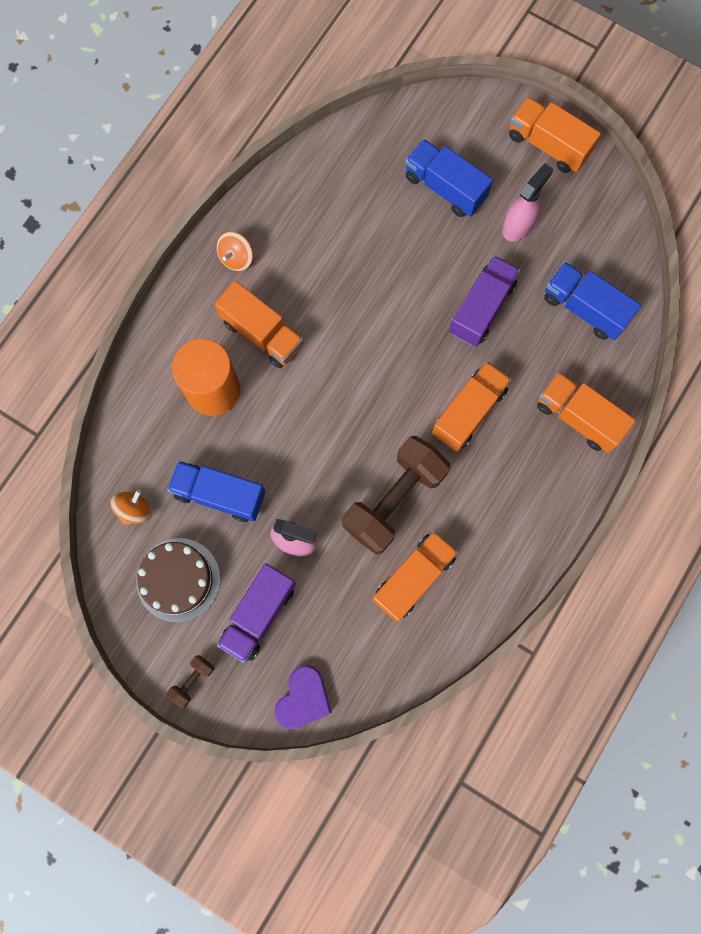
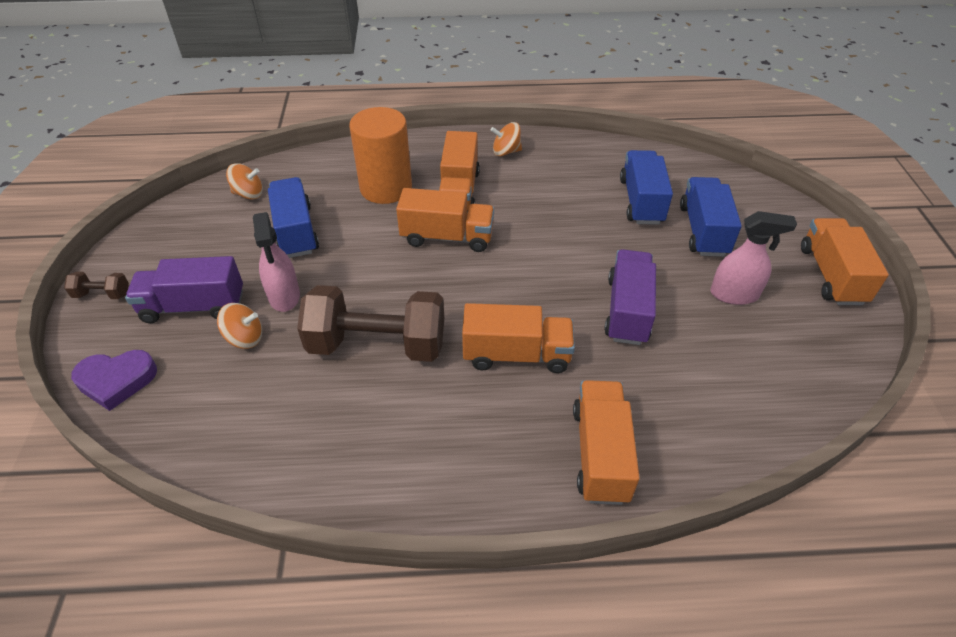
camera: 55 degrees right, 30 degrees down
brown cake [136,538,220,622] -> none
orange truck [372,530,458,622] -> orange truck moved to [396,188,494,252]
purple truck [449,255,520,347] -> purple truck turned 75 degrees counterclockwise [604,249,656,345]
blue truck [544,262,641,340] -> blue truck moved to [620,150,673,225]
none -> orange spinning top [217,303,262,349]

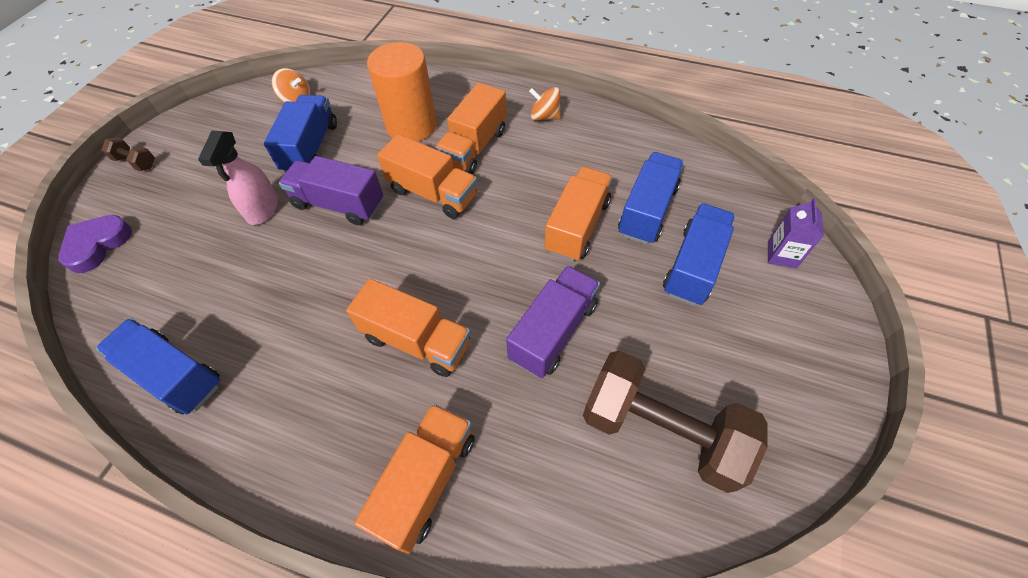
camera: 25 degrees right, 10 degrees up
purple heart [71,350,157,411] -> purple heart turned 105 degrees clockwise [58,215,132,273]
purple truck [125,256,243,323] -> purple truck moved to [279,156,383,225]
orange spinning top [217,303,262,349] -> none
brown dumbbell [297,285,444,362] -> brown dumbbell moved to [583,350,768,493]
pink spray bottle [710,211,797,305] -> none
orange truck [801,218,889,305] -> orange truck moved to [545,167,613,262]
none -> blue truck [96,318,220,414]
none -> purple carton [768,198,824,269]

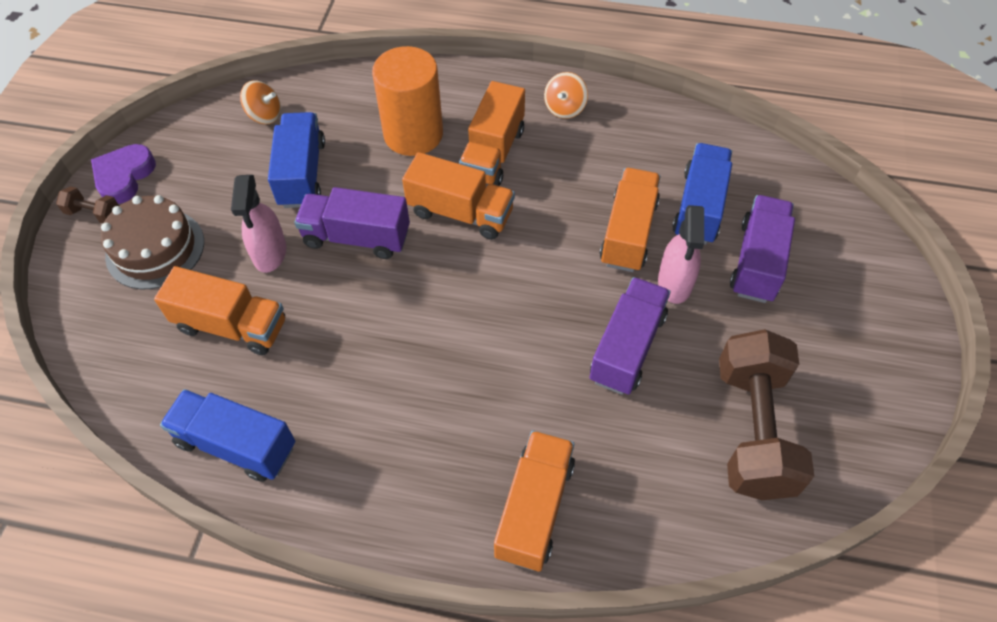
camera: 10 degrees left, 0 degrees up
purple heart [58,215,132,273] -> purple heart moved to [91,144,156,204]
orange truck [346,279,471,377] -> orange truck moved to [154,266,285,355]
orange spinning top [529,87,561,121] -> orange spinning top turned 75 degrees counterclockwise [544,72,588,119]
brown dumbbell [583,350,768,493] -> brown dumbbell turned 75 degrees clockwise [719,329,814,500]
blue truck [663,203,735,306] -> purple truck [730,195,795,303]
purple carton [768,198,824,269] -> none
none -> brown cake [101,195,204,289]
none -> pink spray bottle [658,205,704,304]

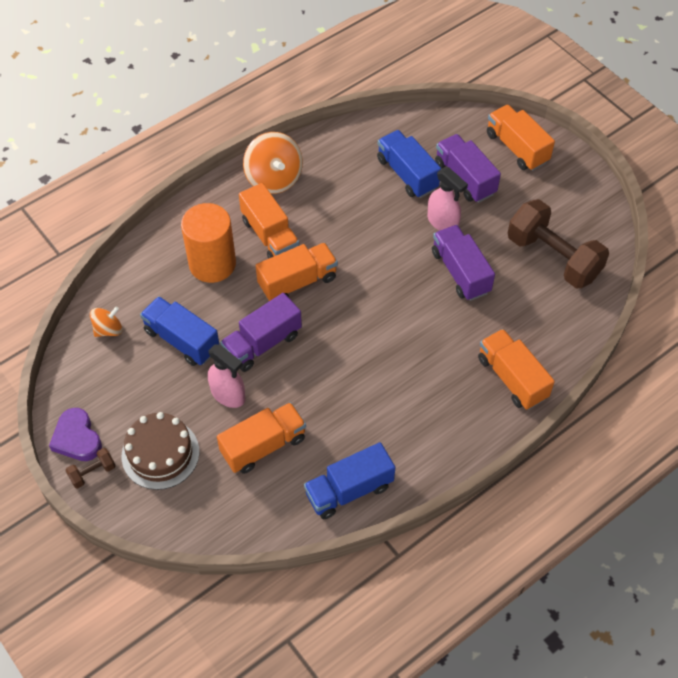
camera: 50 degrees left, 0 degrees up
orange spinning top [544,72,588,119] -> orange spinning top [243,132,303,194], size x1.78
orange truck [600,168,661,272] -> orange truck moved to [487,105,555,171]

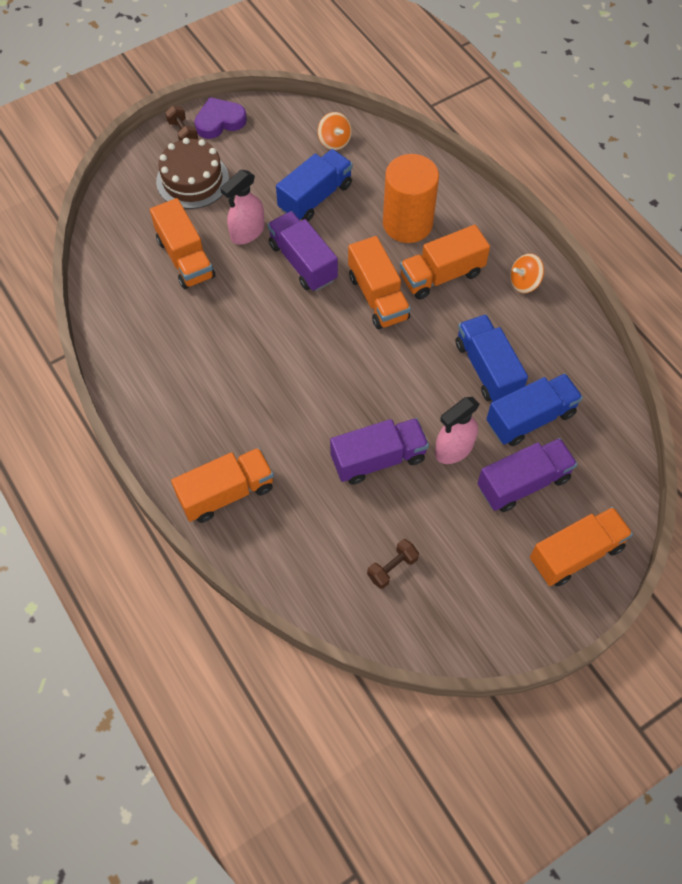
camera: 95 degrees right, 5 degrees up
orange spinning top [243,132,303,194] -> orange spinning top [510,253,544,293], size x0.56
blue truck [304,442,395,519] -> blue truck moved to [456,314,528,402]
brown dumbbell [508,199,609,288] -> brown dumbbell [367,539,419,589], size x0.42

